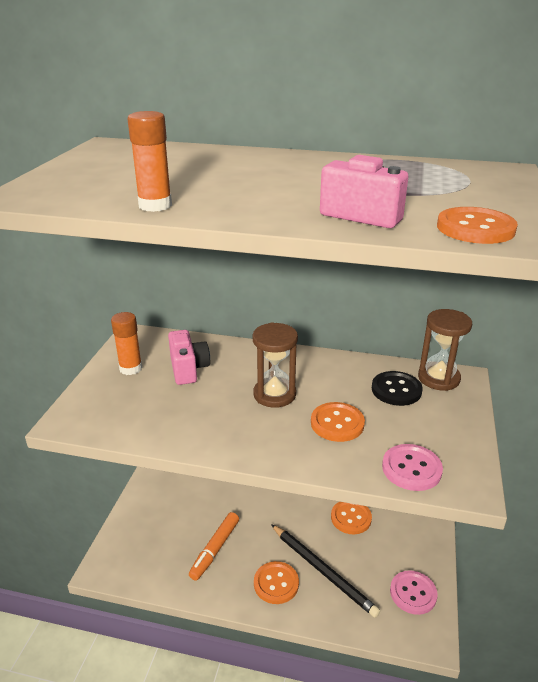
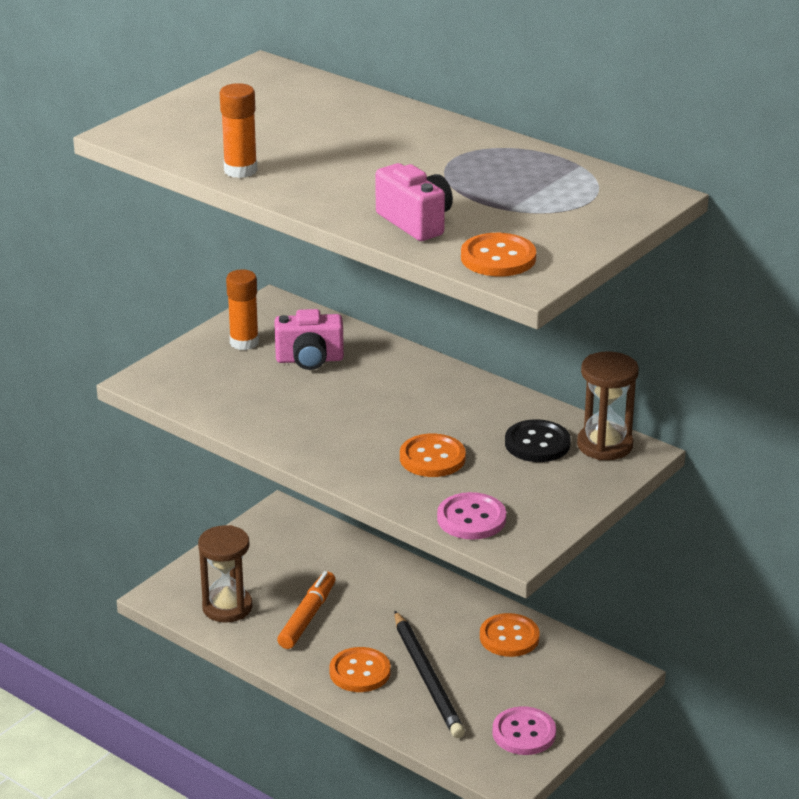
camera: 25 degrees right, 0 degrees up
pink camera [168,330,210,385] -> pink camera turned 75 degrees clockwise [274,309,344,370]
orange marker [189,512,239,581] -> orange marker turned 150 degrees clockwise [277,571,336,649]
brown hourglass [253,322,298,408] -> brown hourglass moved to [198,525,252,623]

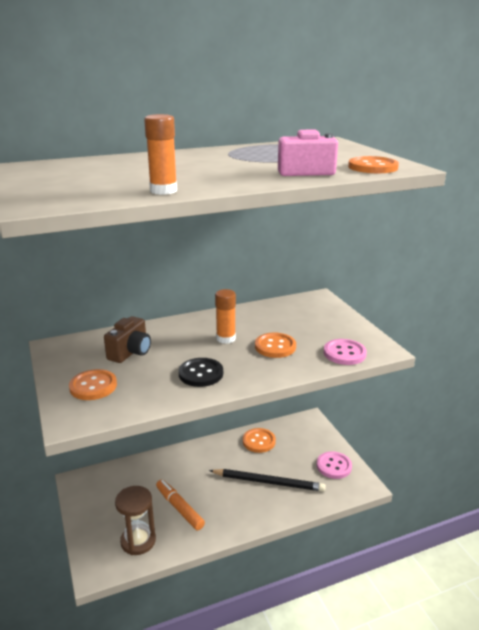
camera: 60 degrees left, 5 degrees down
orange glue stick [226,269,259,350] -> orange glue stick moved to [215,289,236,344]
pink camera [274,309,344,370] -> brown camera [104,316,151,363]
orange button [329,647,391,692] -> orange button moved to [69,369,117,400]
black button [505,419,571,462] -> black button moved to [178,358,223,387]
brown hourglass [577,351,639,460] -> none

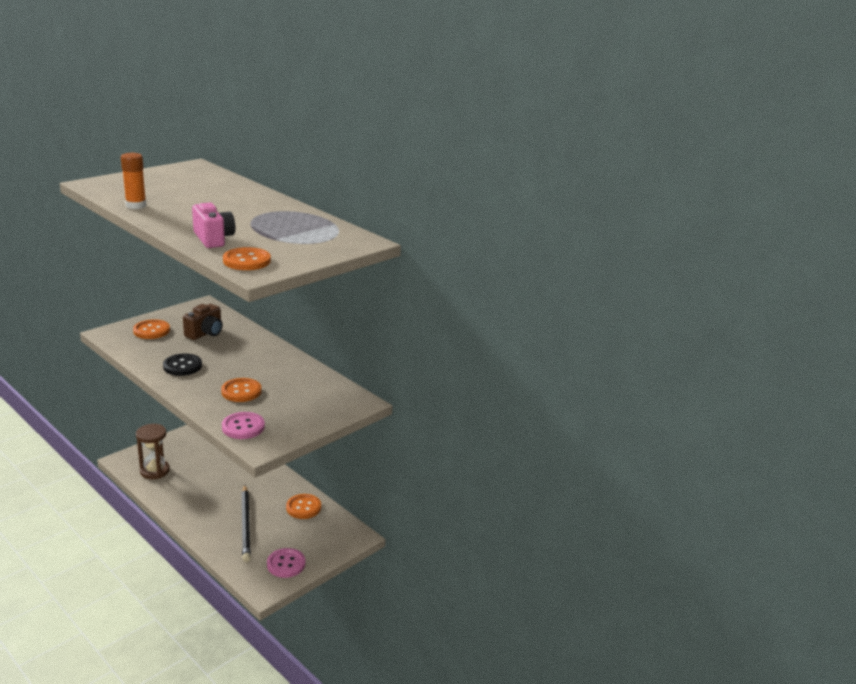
camera: 65 degrees right, 0 degrees up
brown camera [104,316,151,363] -> brown camera turned 60 degrees counterclockwise [183,304,223,340]
orange marker [156,479,205,530] -> none
orange glue stick [215,289,236,344] -> none

